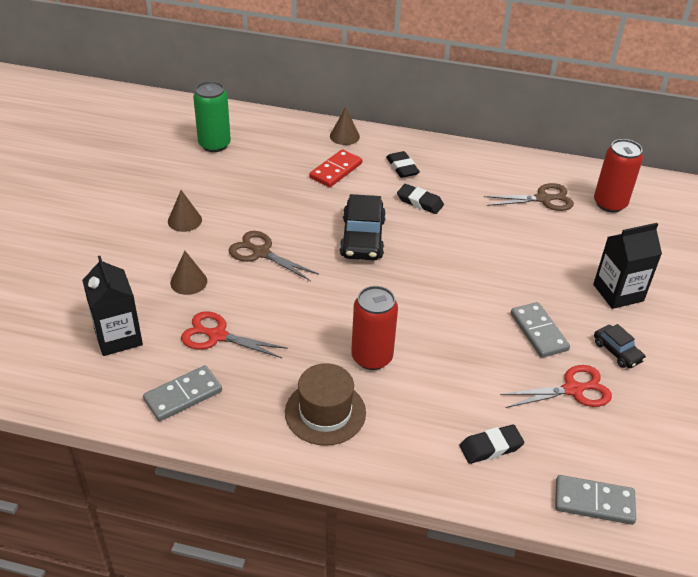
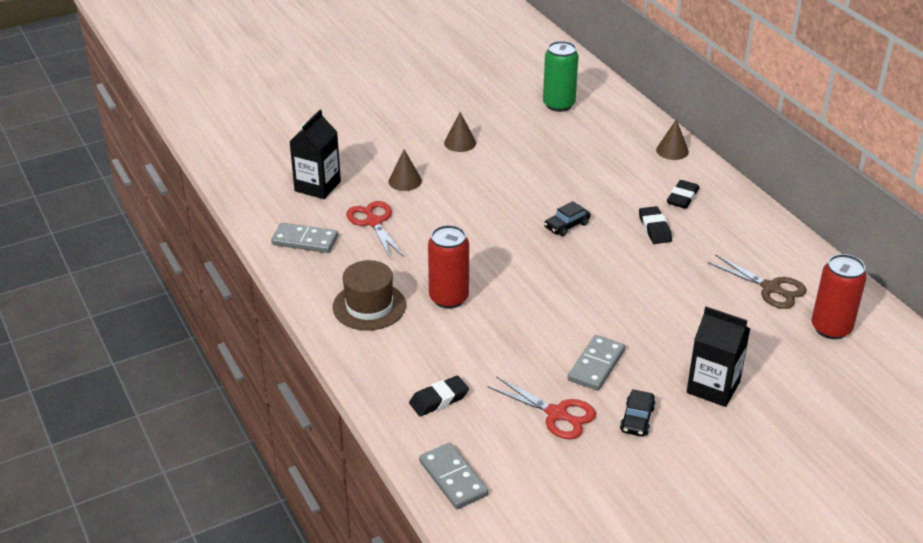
camera: 50 degrees right, 5 degrees down
brown scissors [229,231,319,281] -> none
red domino [309,149,362,188] -> none
black car [339,194,386,260] -> black car [544,201,591,236], size x0.55
black eraser [459,425,524,464] -> black eraser turned 60 degrees counterclockwise [409,376,469,416]

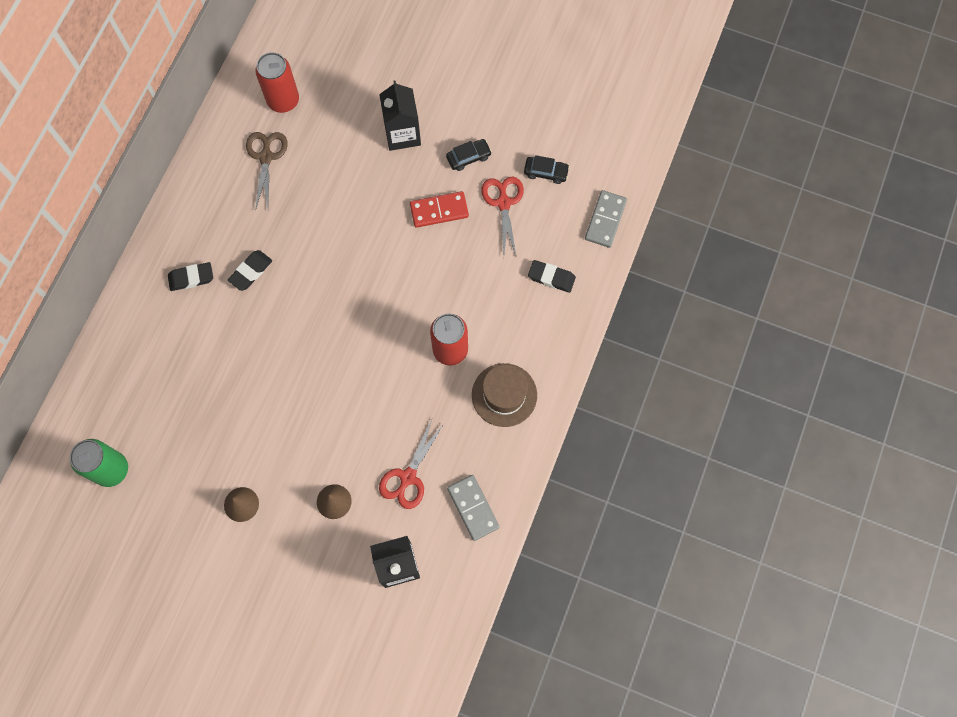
camera: 130 degrees left, 35 degrees up
black car [544,201,591,236] -> black car moved to [524,155,570,184]
grey domino [568,335,625,391] -> red domino [410,191,469,228]
brown cone [656,119,689,160] -> none

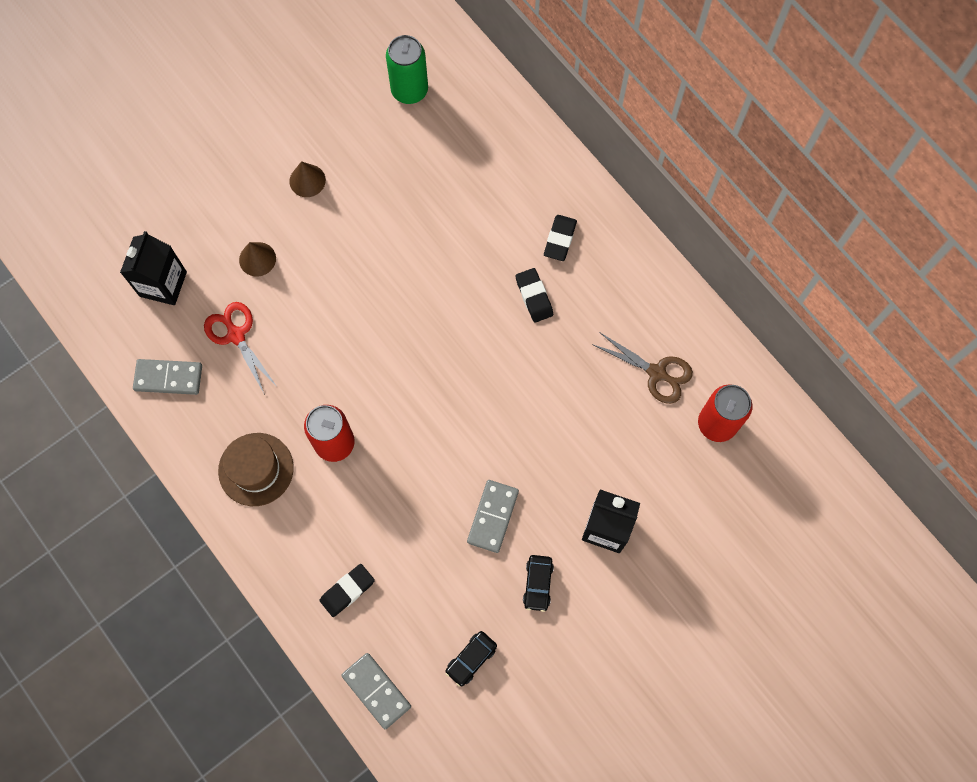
camera: 120 degrees right, 0 degrees up
red domino [410,191,469,228] -> grey domino [467,480,519,553]
red scissors [482,177,524,255] -> none

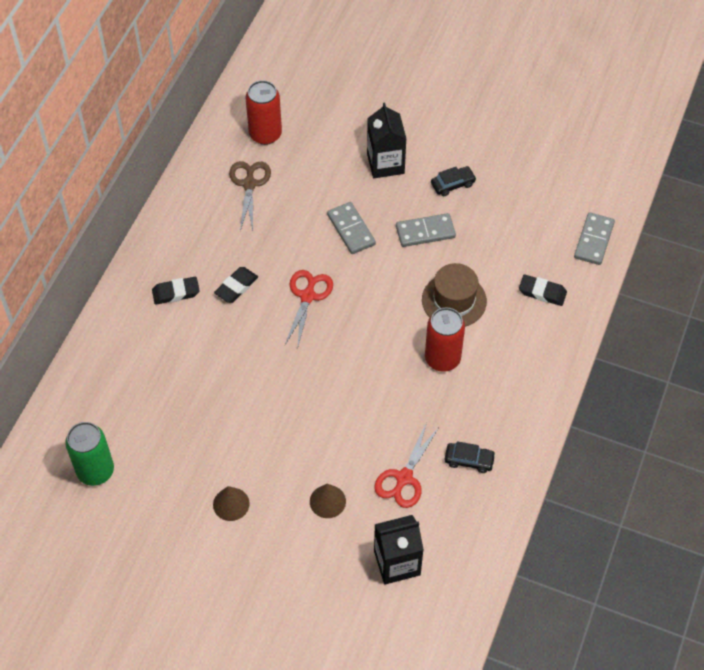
camera: 120 degrees left, 15 degrees down
grey domino [133,359,202,395] -> grey domino moved to [327,202,376,254]
brown hat [218,433,294,506] -> brown hat moved to [422,263,487,327]
black car [446,631,497,687] -> black car moved to [445,441,496,473]
none -> red scissors [285,270,333,349]

